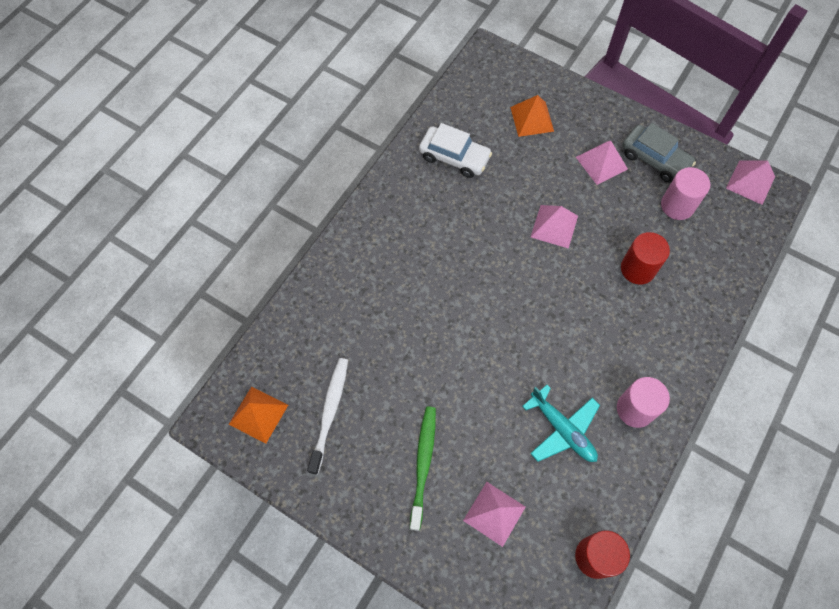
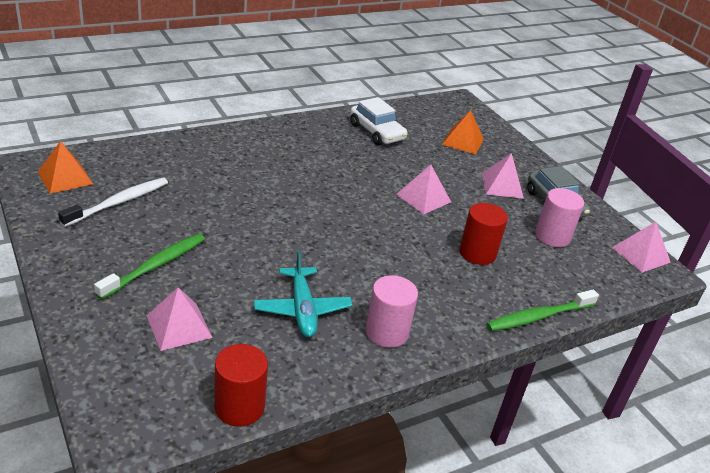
camera: 25 degrees right, 30 degrees down
none -> green toothbrush [486,289,599,331]

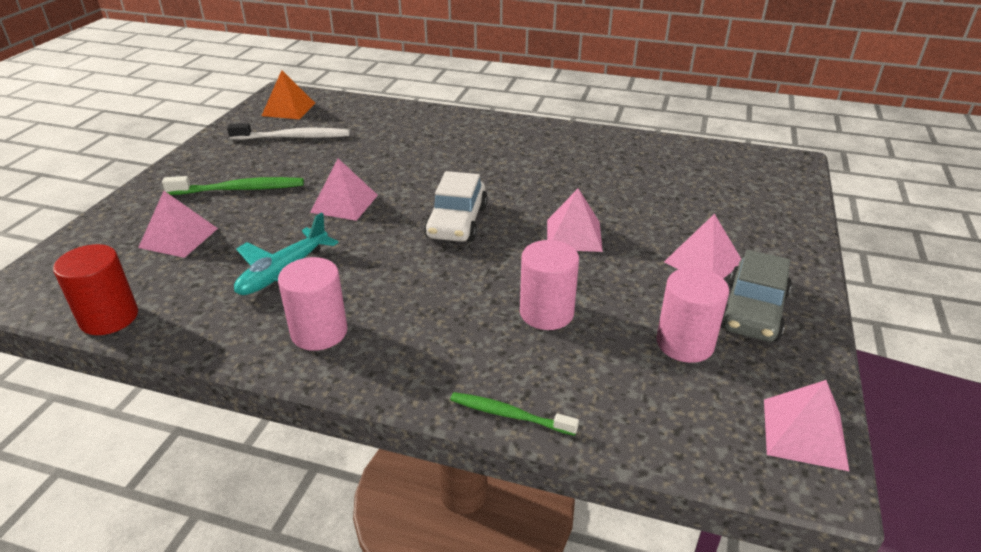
camera: 50 degrees right, 0 degrees up
white car [350,97,407,145] -> white car moved to [424,171,488,242]
orange pyramid [442,110,484,154] -> none
red cylinder [459,203,508,265] -> pink cylinder [520,240,579,330]
green toothbrush [486,289,599,331] -> green toothbrush [450,392,579,436], size x0.66
none -> pink pyramid [310,158,378,221]

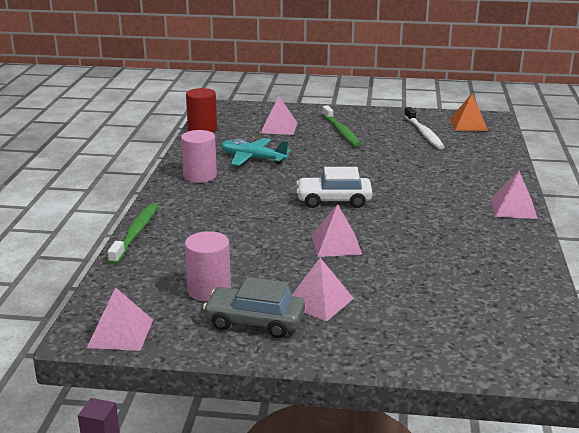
camera: 80 degrees right, 10 degrees down
pink pyramid [310,158,378,221] -> pink pyramid moved to [491,171,538,219]
green toothbrush [450,392,579,436] -> green toothbrush [108,203,158,265], size x1.52
pink cylinder [520,240,579,330] -> none

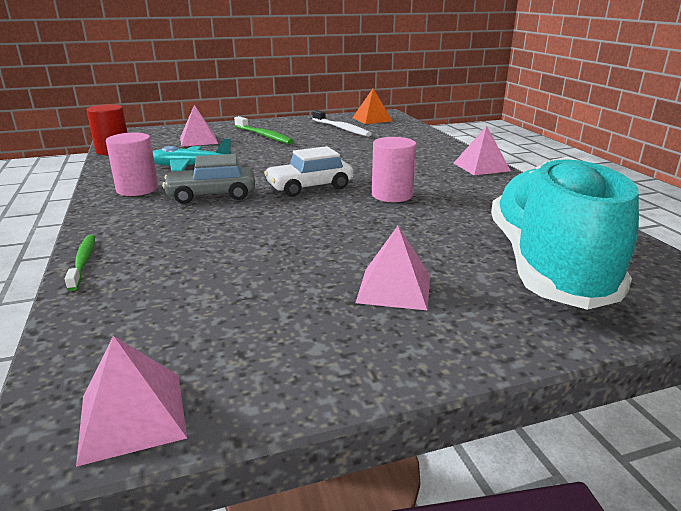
camera: 25 degrees left, 0 degrees up
green toothbrush [108,203,158,265] -> green toothbrush [65,235,95,291], size x0.66
pink cylinder [185,231,231,302] -> pink cylinder moved to [372,137,417,202]
grey car [203,277,305,338] -> grey car moved to [162,154,255,204]
pink pyramid [311,204,362,257] -> none
none -> turquoise shoe [491,156,639,310]

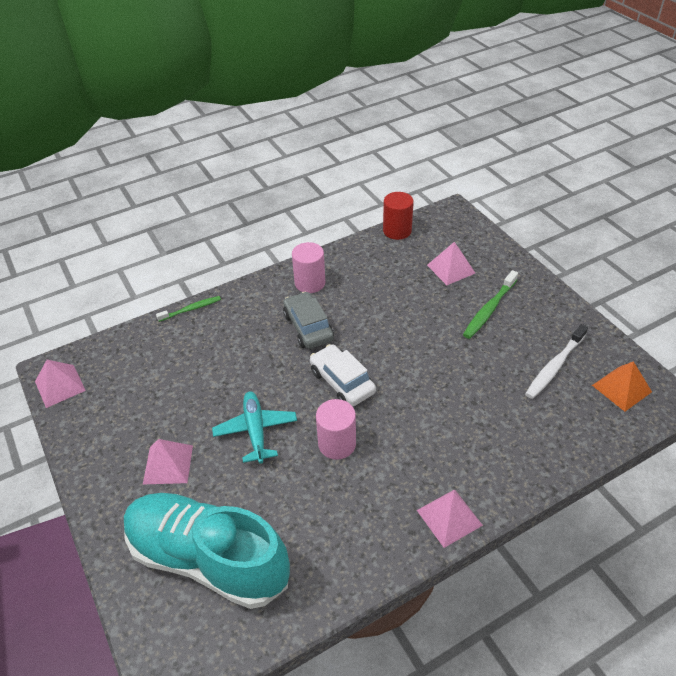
camera: 80 degrees right, 20 degrees up
turquoise plane [153,139,232,172] -> turquoise plane moved to [212,391,297,464]
turquoise shoe [491,156,639,310] -> turquoise shoe turned 150 degrees counterclockwise [124,493,290,609]

